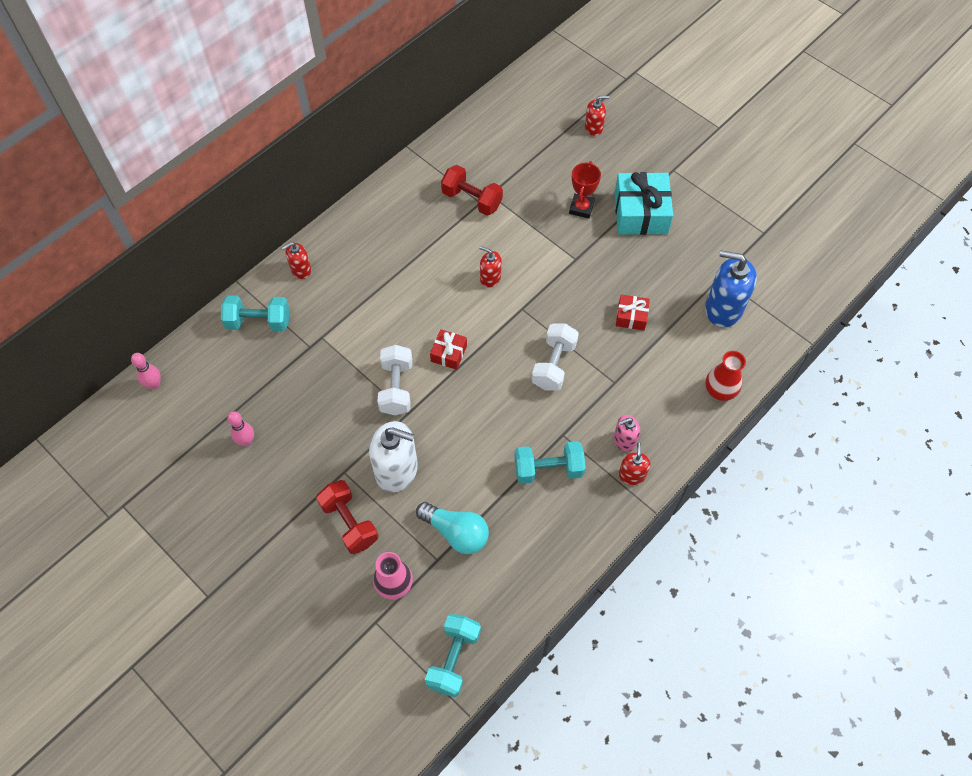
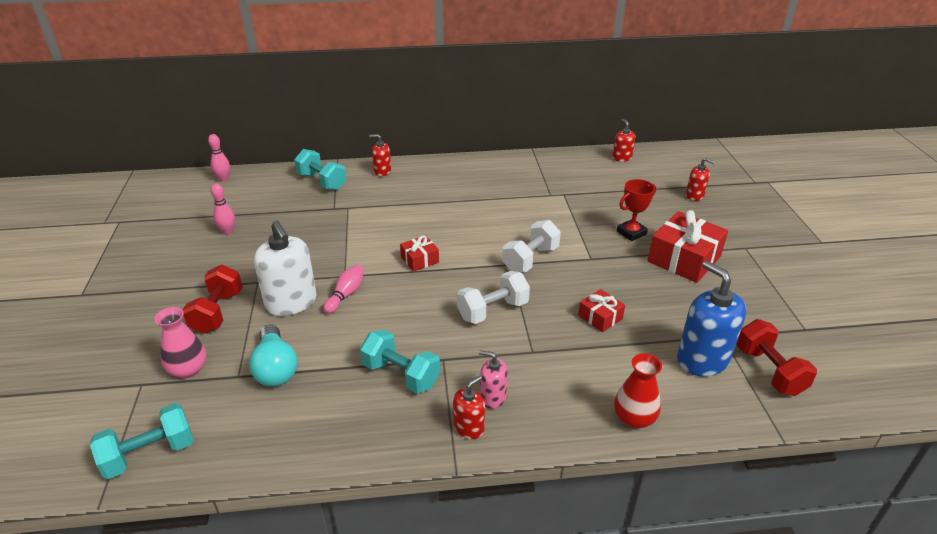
camera: 40 degrees right, 25 degrees down
white dumbbell [378,345,412,415] -> white dumbbell moved to [502,220,561,272]
red dumbbell [441,165,503,216] -> red dumbbell moved to [736,319,817,396]
red soap dispenser [479,246,502,287] -> red soap dispenser moved to [612,119,636,162]
turquoise gift [614,172,673,235] -> red gift [647,210,728,283]
none -> pink bowling pin [323,265,364,314]

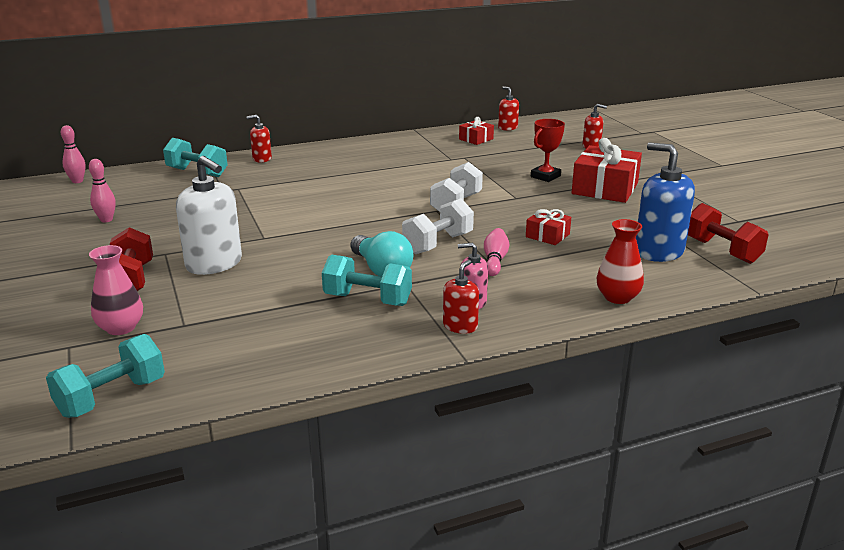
camera: 15 degrees left, 10 degrees down
turquoise light bulb [249,324,298,386] -> turquoise light bulb moved to [350,231,413,277]
pink bowling pin [323,265,364,314] -> pink bowling pin moved to [484,228,509,276]
red gift [400,235,439,272] -> red gift moved to [459,117,494,145]

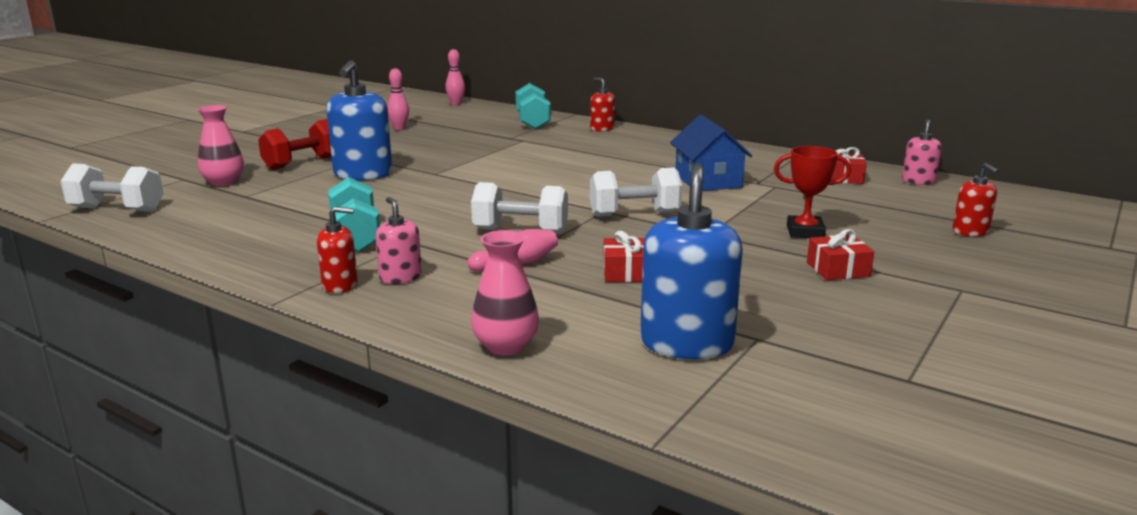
camera: 55 degrees right, 5 degrees down
turquoise dumbbell [46,334,165,418] -> white dumbbell [60,163,164,212]
white soap dispenser [176,156,242,275] -> blue soap dispenser [326,60,393,180]
turquoise light bulb [350,231,413,277] -> none
red soap dispenser [498,86,519,131] -> pink soap dispenser [902,119,942,185]
red gift [572,138,642,203] -> red gift [807,229,874,280], size x0.52
red vase [597,219,644,304] -> pink vase [471,230,539,356]
red dumbbell [688,203,769,264] -> none
none -> blue house [670,115,752,191]

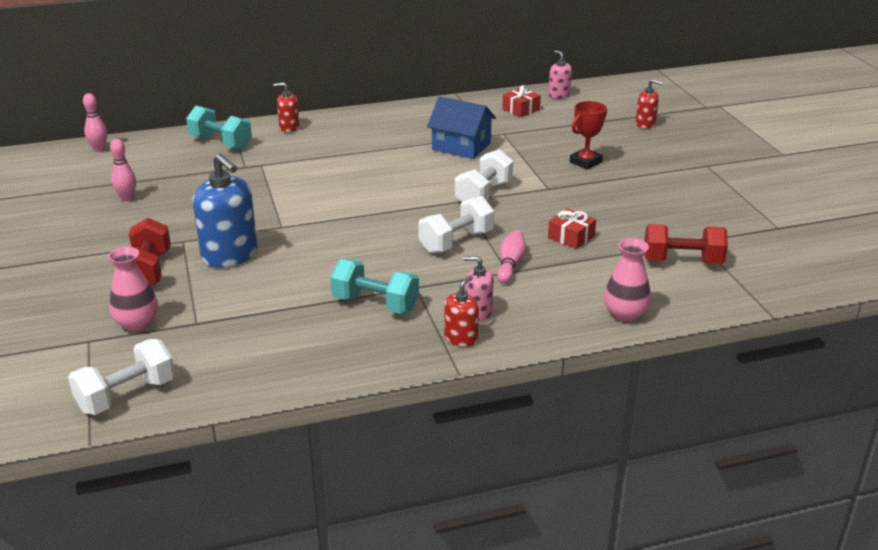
camera: 50 degrees left, 10 degrees up
blue soap dispenser [640,163,743,359] -> red dumbbell [644,224,728,264]
red gift [807,229,874,280] -> none

